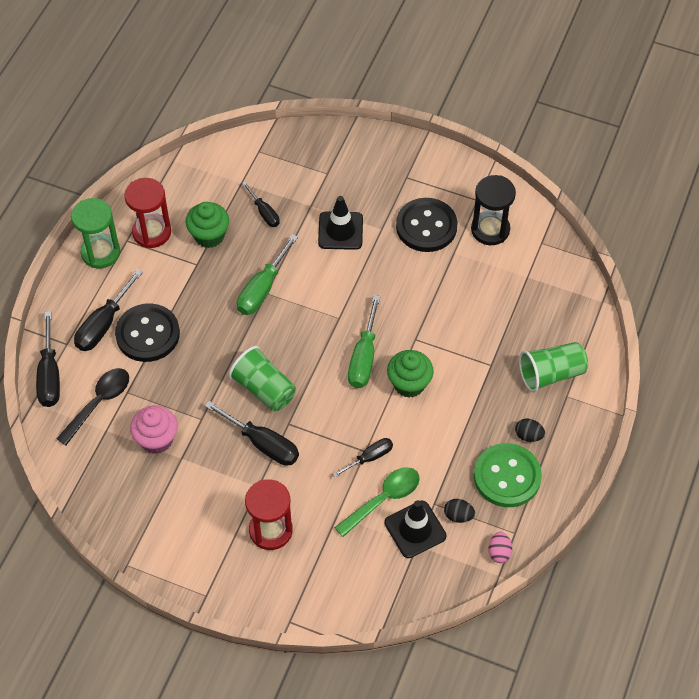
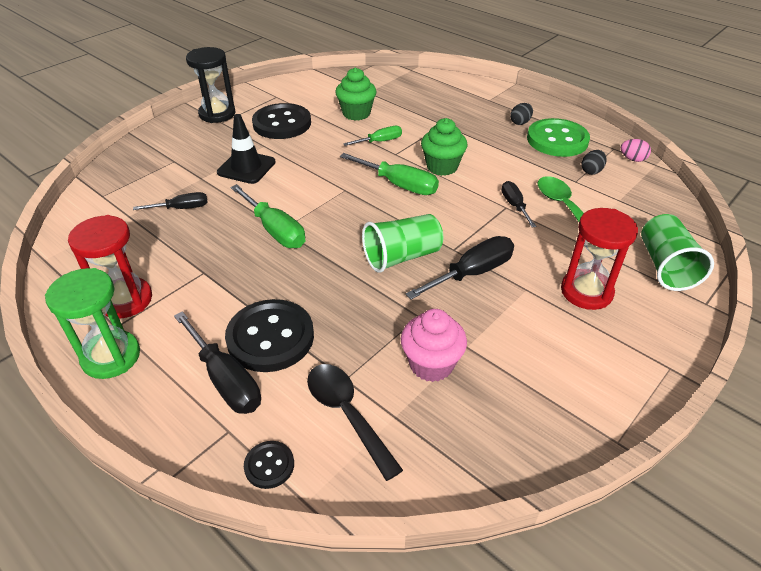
camera: 70 degrees left, 15 degrees down
black screwdriver [36,312,60,407] -> black button [244,441,294,489]
green cupcake [185,202,229,248] -> green cupcake moved to [336,68,376,120]
black traffic cone [385,500,446,558] -> none
black hourglass [471,175,516,245] -> black hourglass moved to [186,47,235,123]
green cup [519,342,588,392] -> green cup moved to [641,214,714,291]
none -> green screwdriver [343,126,402,146]

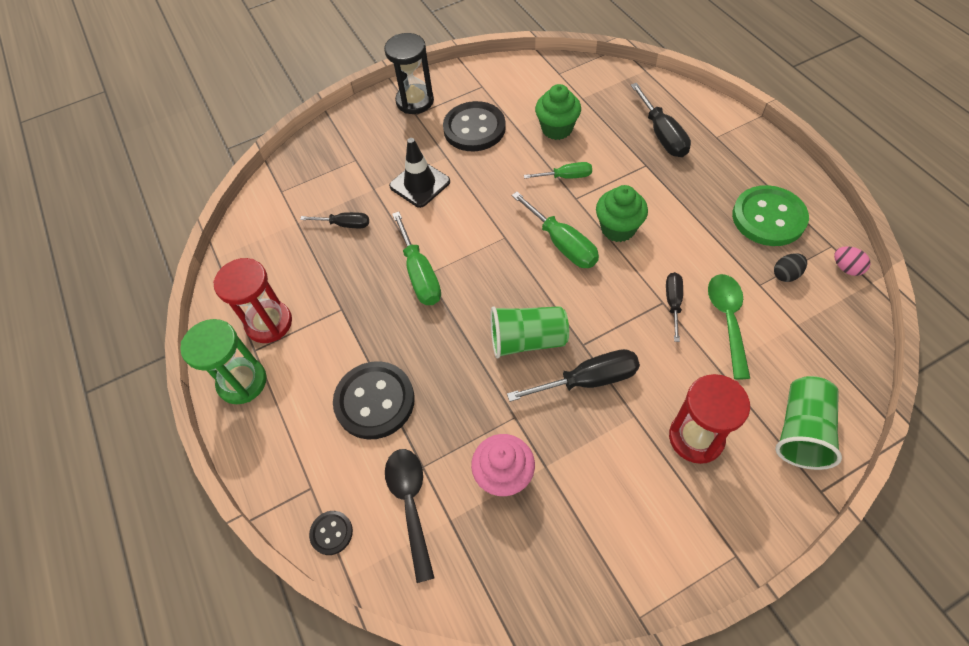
camera: 25 degrees right, 15 degrees up
black screwdriver [174,311,261,414] -> black screwdriver moved to [631,83,691,157]
black egg [510,103,533,125] -> none

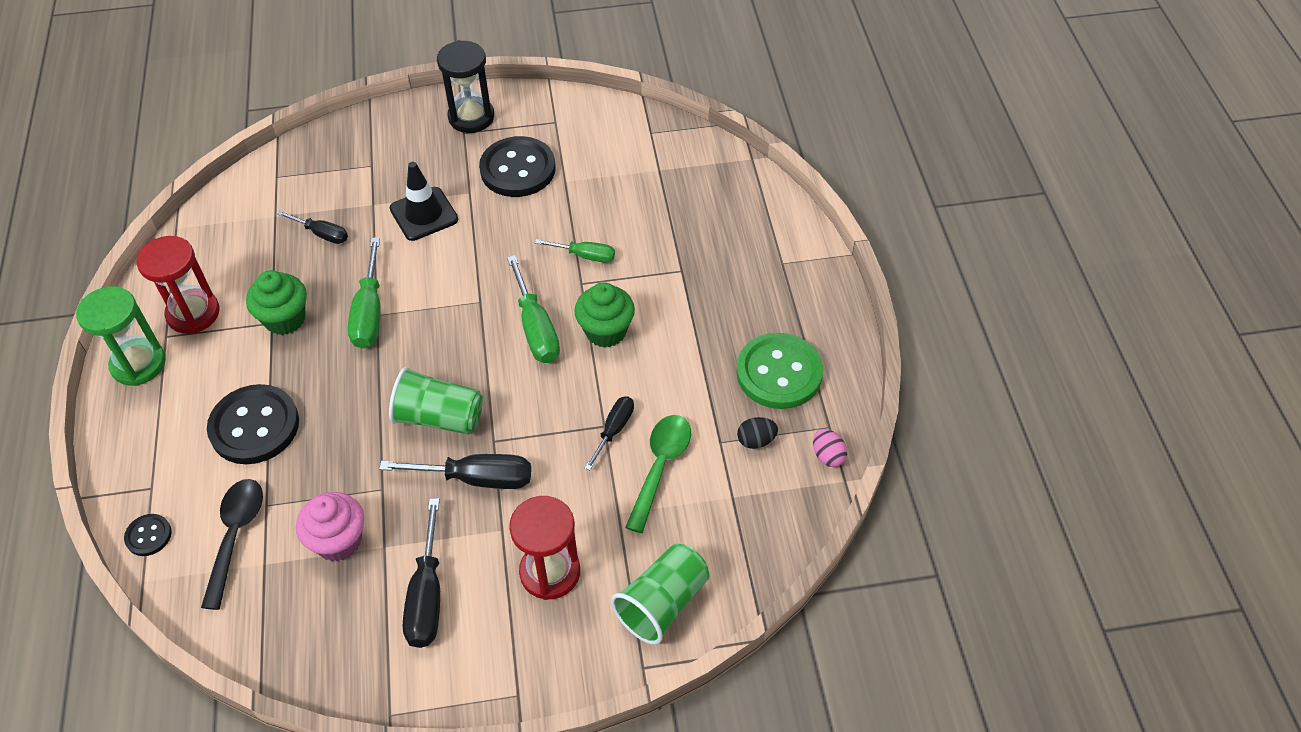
camera: 15 degrees right, 5 degrees down
green cupcake [535,84,581,140] -> green cupcake moved to [246,270,307,335]
black screwdriver [631,83,691,157] -> black screwdriver moved to [403,498,440,648]

